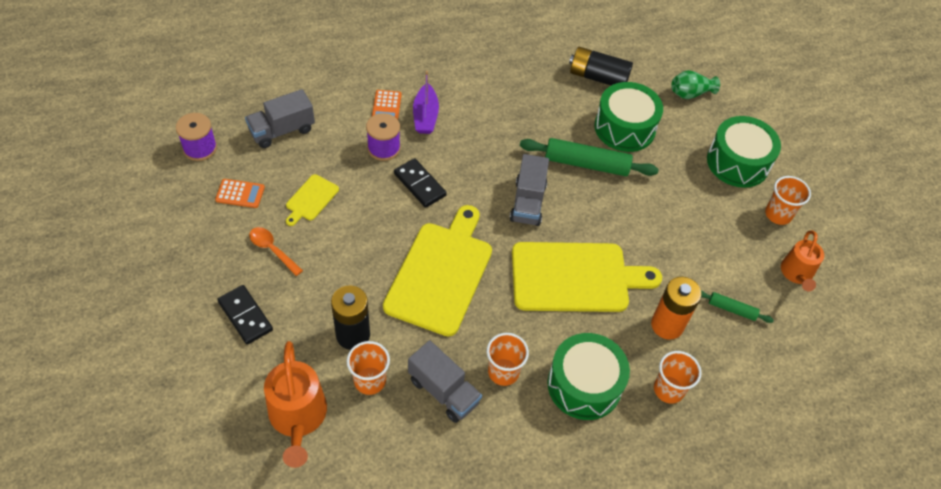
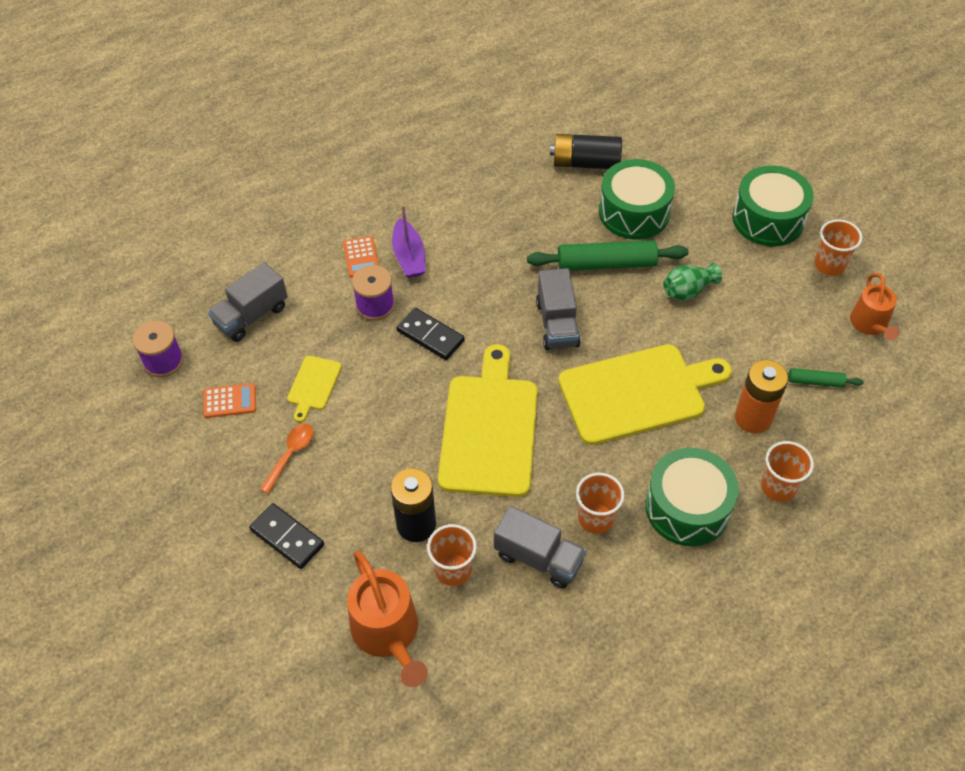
camera: 10 degrees left, 0 degrees up
orange spoon [249,227,303,276] -> orange spoon turned 90 degrees clockwise [260,423,314,494]
green vase [671,70,720,99] -> green vase moved to [663,263,722,301]

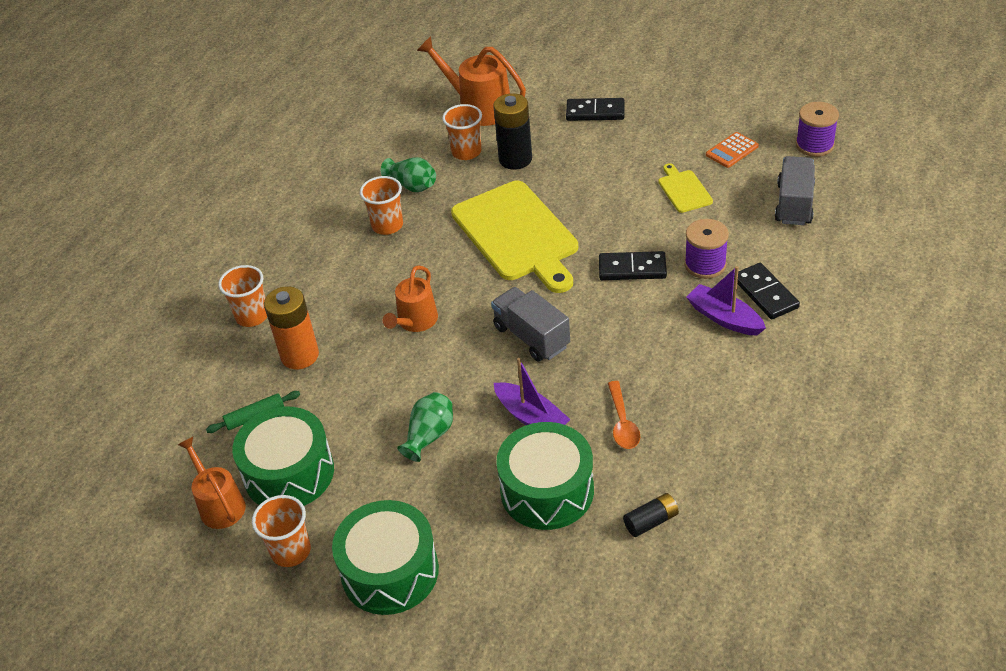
camera: 150 degrees right, 10 degrees down
orange spoon [260,423,314,494] -> orange spoon moved to [608,381,640,449]
orange calculator [343,236,379,278] -> black domino [734,263,800,319]
grey truck [494,506,586,589] -> green vase [381,157,436,192]
green rolling pin [527,240,689,271] -> purple boat [494,358,571,425]
black battery [550,134,622,169] -> black battery [623,493,679,537], size x0.55
yellow cutting board [558,344,732,445] -> orange watering can [383,265,438,332]
green drum [645,448,739,546] -> green drum moved to [232,407,334,506]

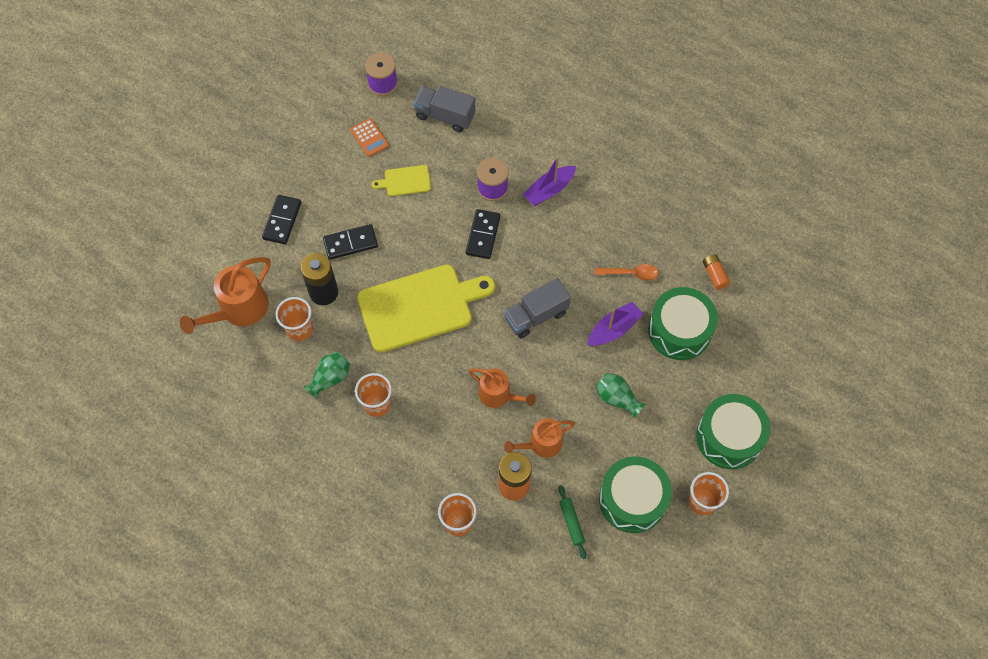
camera: 85 degrees left, 20 degrees up
orange watering can [178,437,246,529] -> orange watering can moved to [504,418,575,458]
black battery [623,493,679,537] -> orange battery [703,254,730,290]
black domino [734,263,800,319] -> black domino moved to [323,224,378,260]

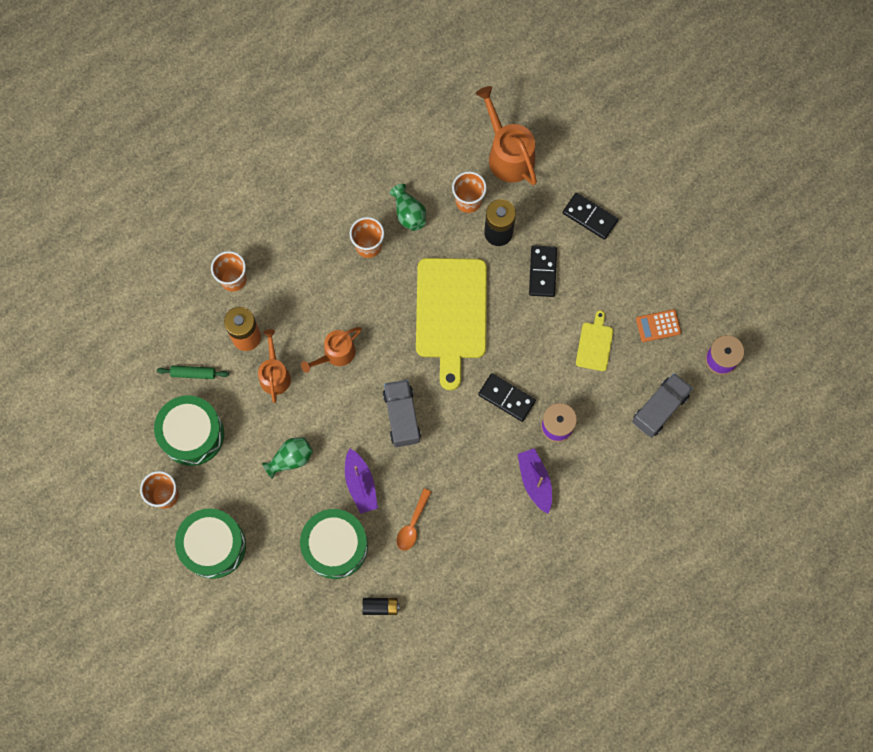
camera: 110 degrees right, 10 degrees up
orange battery [703,254,730,290] -> black battery [362,598,400,615]

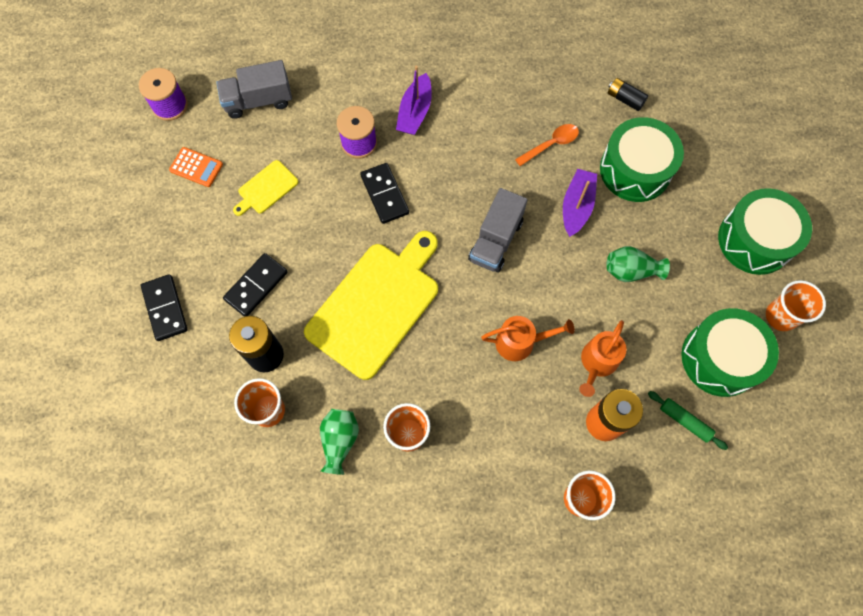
camera: 145 degrees left, 5 degrees down
orange watering can [476,86,537,185] -> none

